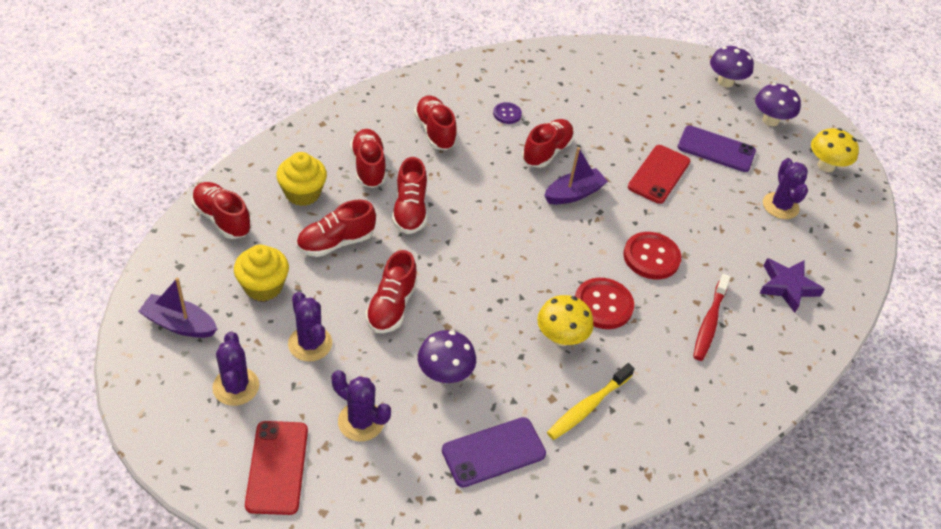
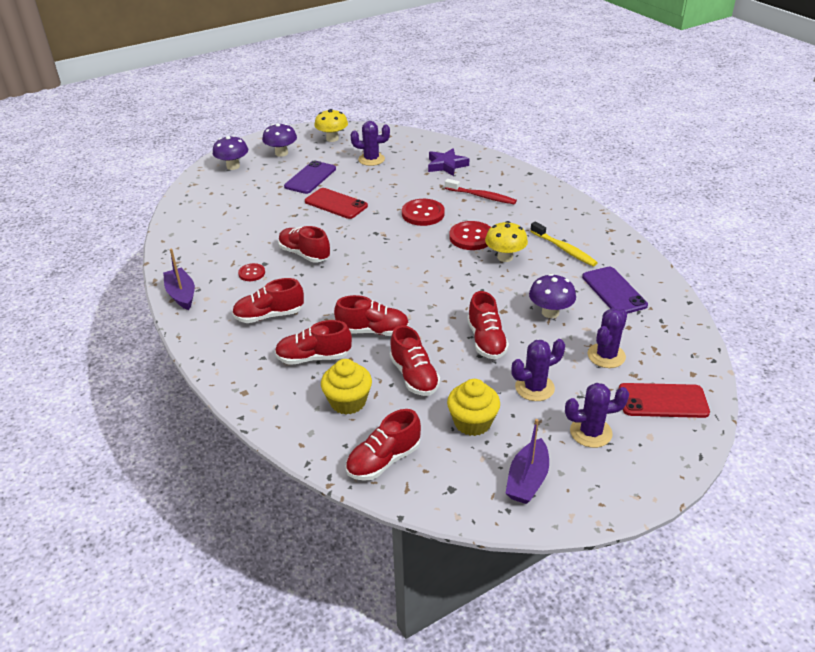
camera: 80 degrees left, 10 degrees down
red shoe [365,250,417,333] -> red shoe turned 60 degrees clockwise [467,291,509,359]
purple button [493,102,522,124] -> red button [238,263,265,281]
purple boat [544,147,608,204] -> purple boat moved to [163,249,195,310]

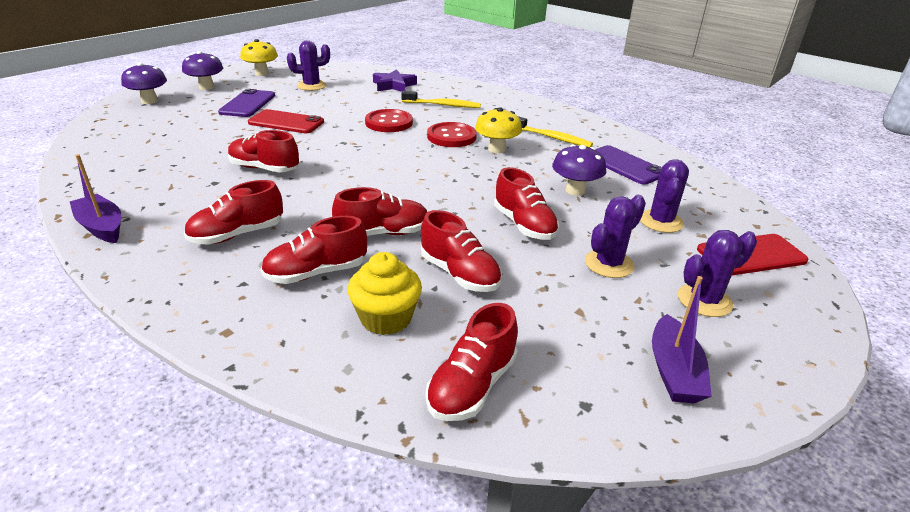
camera: 20 degrees left, 5 degrees down
red button [238,263,265,281] -> none
red toothbrush [445,179,517,204] -> yellow toothbrush [402,91,481,108]
yellow cupcake [447,379,500,436] -> none

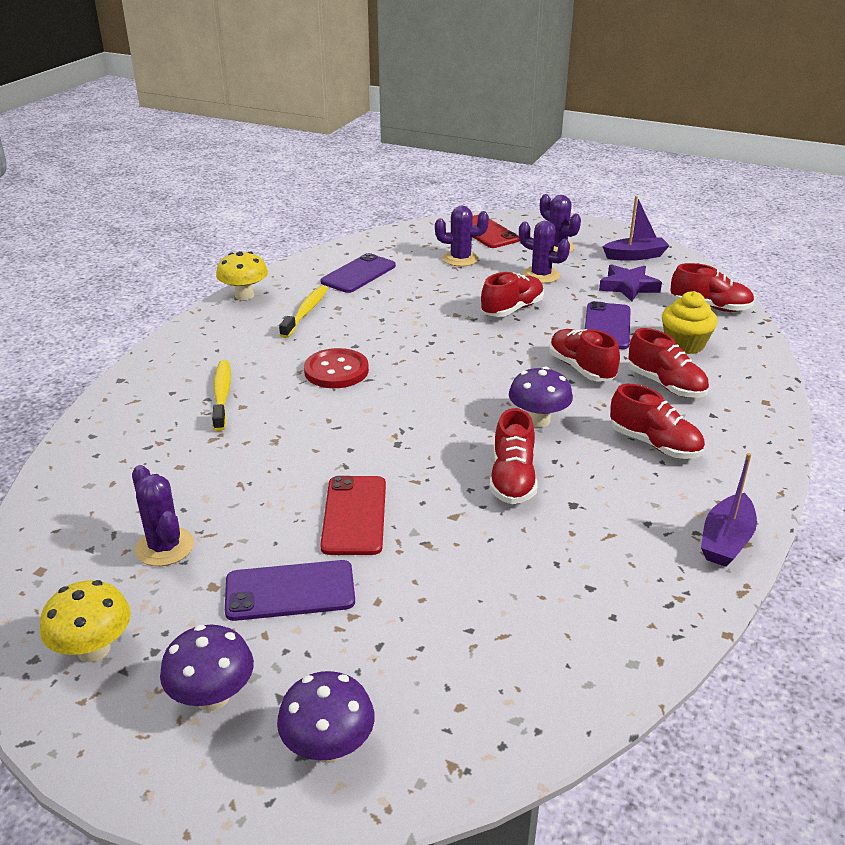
camera: 105 degrees left, 0 degrees up
red button [365,109,413,132] -> none
purple star [373,69,417,92] -> purple star moved to [599,264,662,302]
red shoe [421,210,502,292] -> purple phone [585,301,631,349]
yellow mushroom [475,107,522,153] -> yellow mushroom moved to [216,251,268,300]
purple mushroom [552,145,606,196] -> purple mushroom moved to [509,367,573,427]

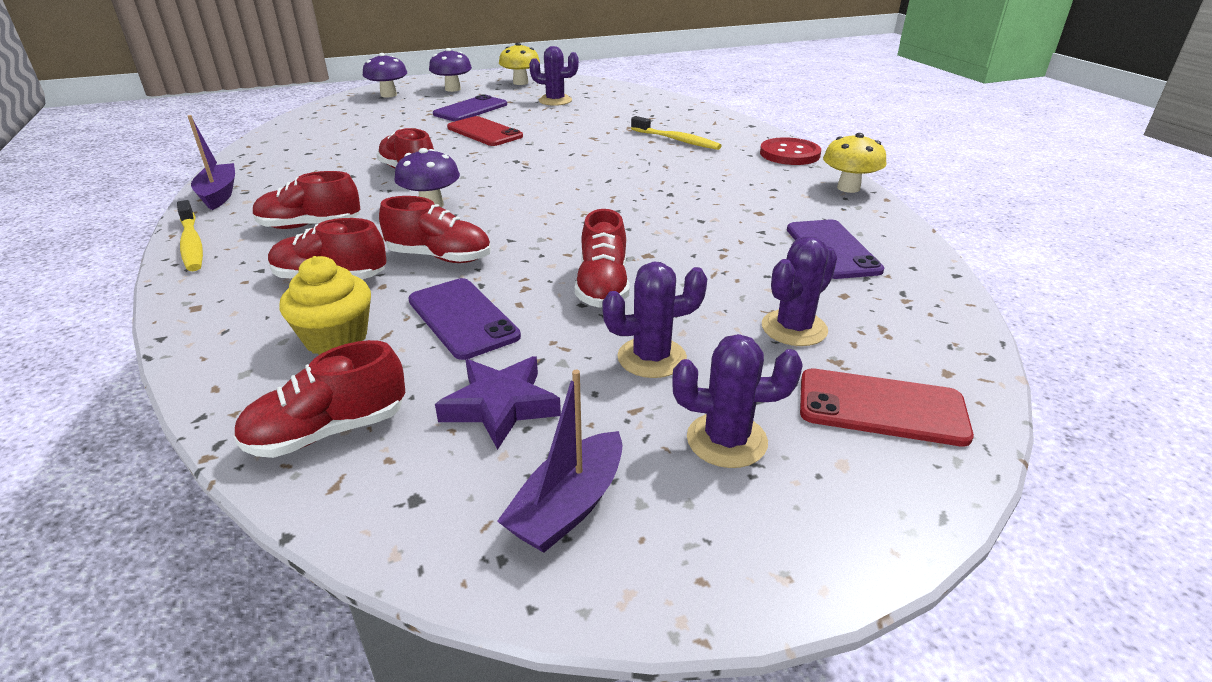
camera: 135 degrees right, 0 degrees up
yellow toothbrush [279,285,328,338] -> yellow toothbrush moved to [177,200,203,271]
red button [304,348,369,388] -> red button moved to [760,137,821,165]

